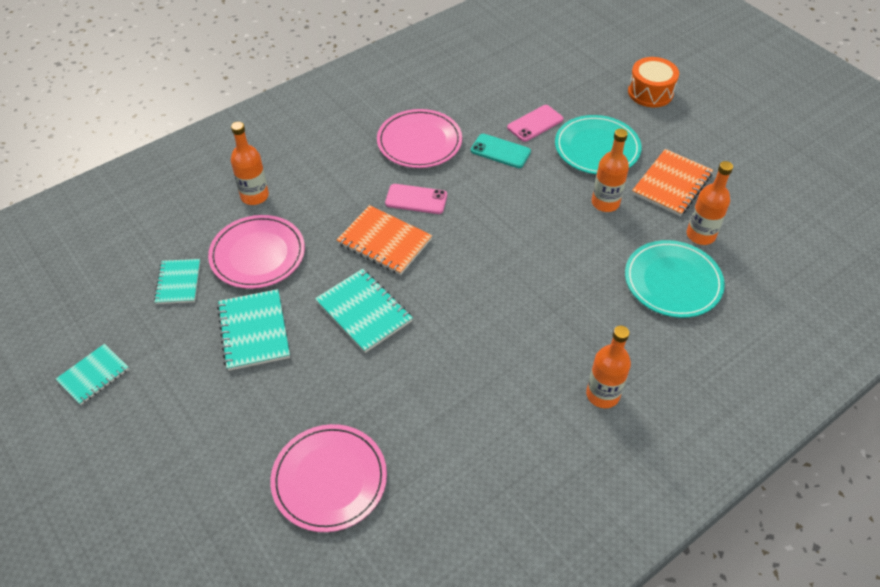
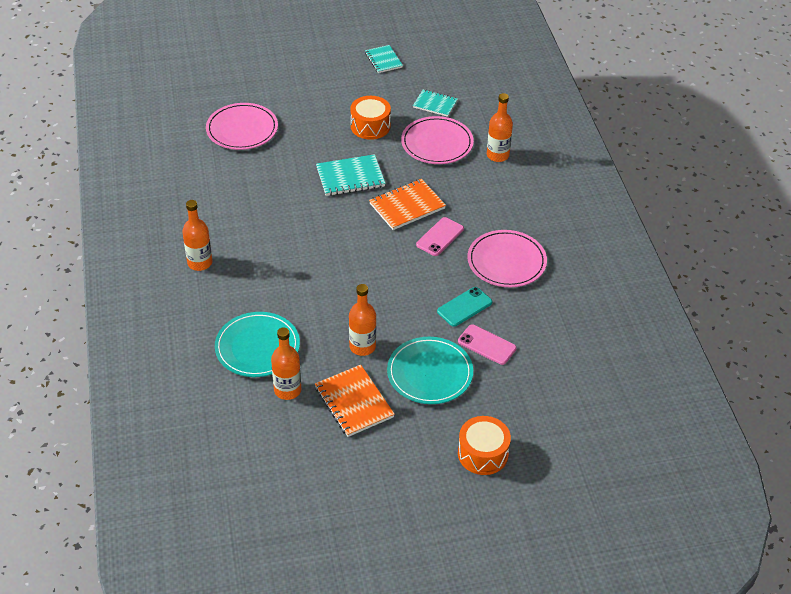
camera: 115 degrees right, 5 degrees down
turquoise notebook [217,289,290,371] -> orange drum [350,96,391,140]
pink phone [507,105,564,142] -> pink phone turned 45 degrees counterclockwise [458,324,517,365]

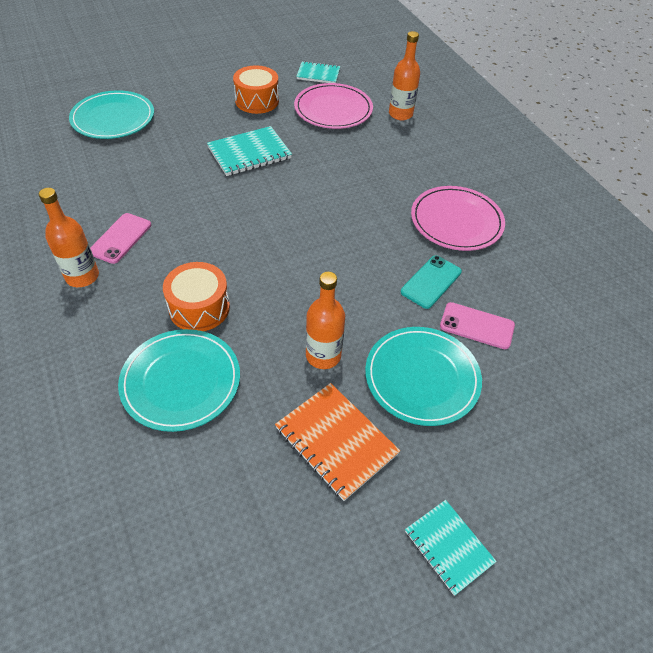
camera: 15 degrees left, 5 degrees up
pink plate [206,103,278,150] -> turquoise plate [69,91,154,139]
orange bottle [271,327,301,400] -> none
turquoise notebook [365,45,403,73] -> turquoise notebook moved to [405,500,497,596]
orange notebook [369,179,446,230] -> none
pink phone [416,217,464,256] -> pink phone moved to [90,213,151,264]
orange drum [458,416,511,475] -> orange drum moved to [163,262,230,331]

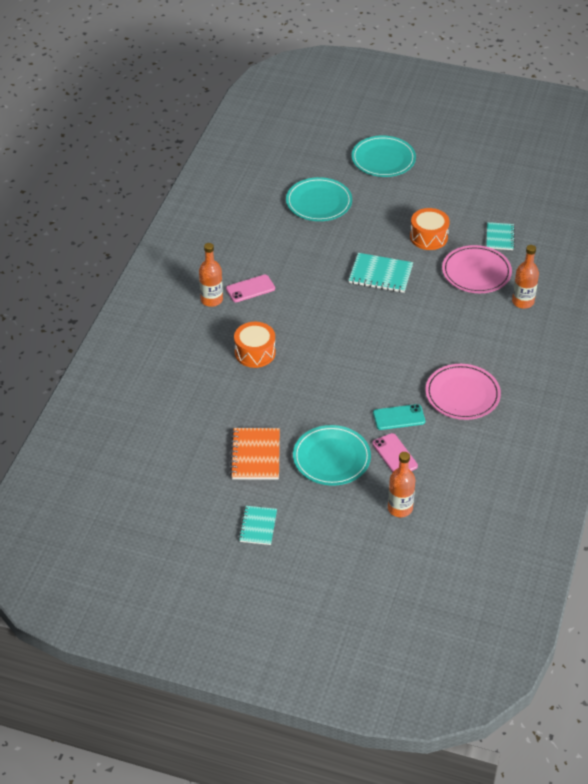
camera: 45 degrees right, 5 degrees down
turquoise plate [118,329,240,432] -> turquoise plate moved to [351,136,416,177]
turquoise notebook [296,61,340,83] -> turquoise notebook turned 45 degrees clockwise [486,222,515,250]
orange bottle [306,272,345,369] -> orange bottle moved to [388,452,415,517]

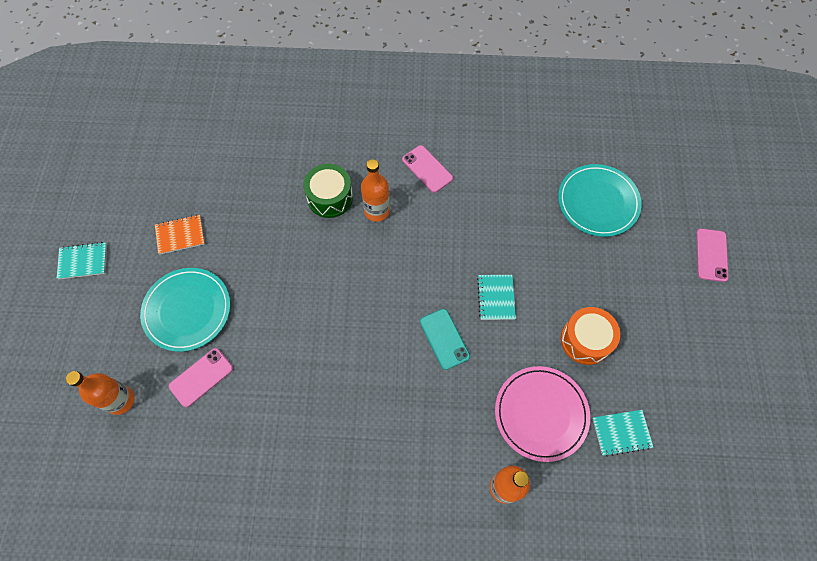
camera: 75 degrees right, 20 degrees up
orange bottle [199,243,223,307] -> orange bottle moved to [361,159,390,222]
orange notebook [230,428,280,480] -> orange notebook [155,215,205,254], size x0.66
orange drum [234,322,276,368] -> green drum [303,164,353,218]
turquoise notebook [349,253,413,293] -> turquoise notebook [477,275,516,320], size x0.66
turquoise plate [351,136,416,177] -> pink phone [696,228,729,282]
turquoise phone [373,404,425,430] -> turquoise phone moved to [420,309,470,370]
pink plate [425,364,501,420] -> none

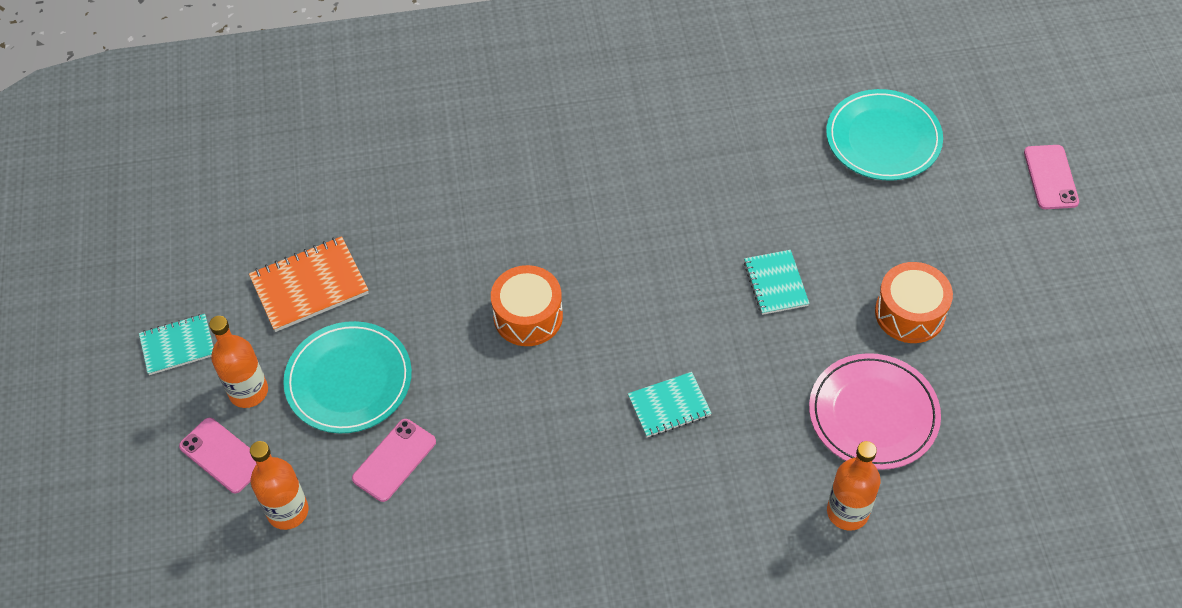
camera: 10 degrees left, 10 degrees down
orange notebook [155,215,205,254] -> orange notebook [249,236,369,332], size x1.52
green drum [303,164,353,218] -> none
orange bottle [361,159,390,222] -> orange bottle moved to [209,316,268,408]
pink phone [402,145,453,193] -> pink phone moved to [179,418,257,493]
turquoise phone [420,309,470,370] -> none
turquoise notebook [592,410,653,457] -> turquoise notebook moved to [628,372,712,437]
none -> orange drum [491,265,563,346]

